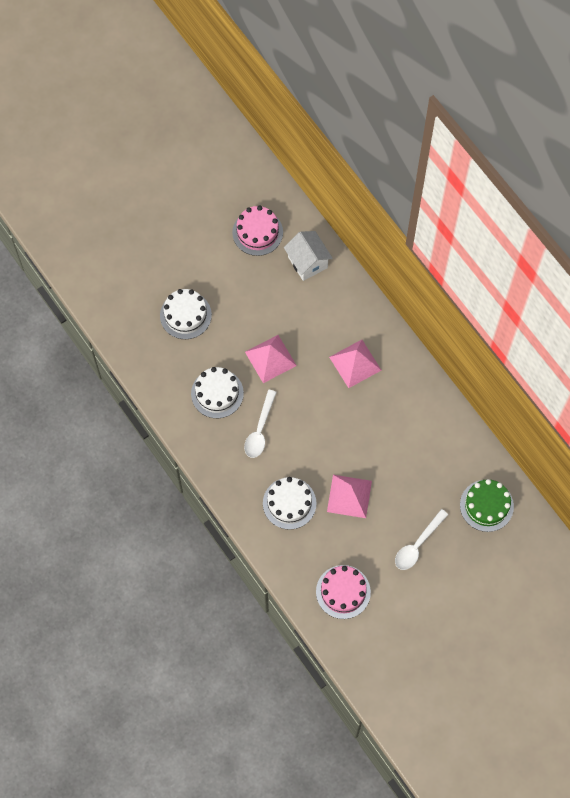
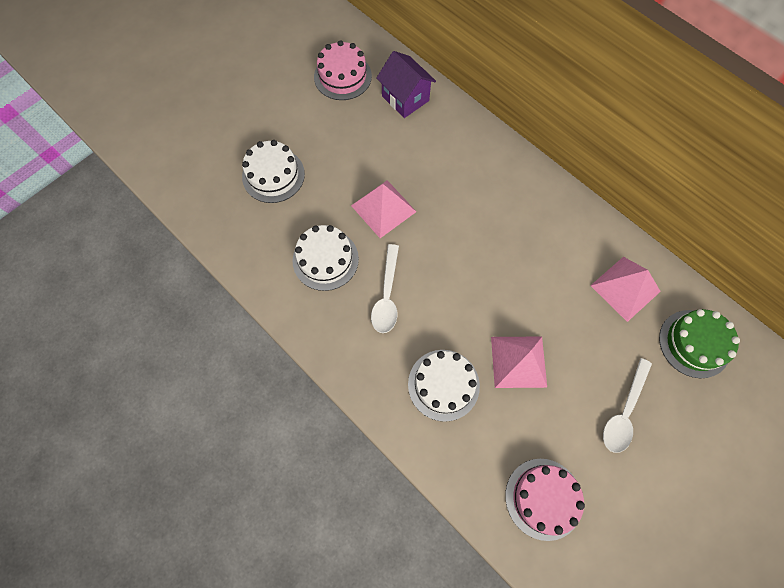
camera: 10 degrees left, 0 degrees up
white house [284,231,333,281] -> purple house [376,51,436,118]
pink pyramid [329,340,381,388] -> pink pyramid moved to [590,257,661,322]

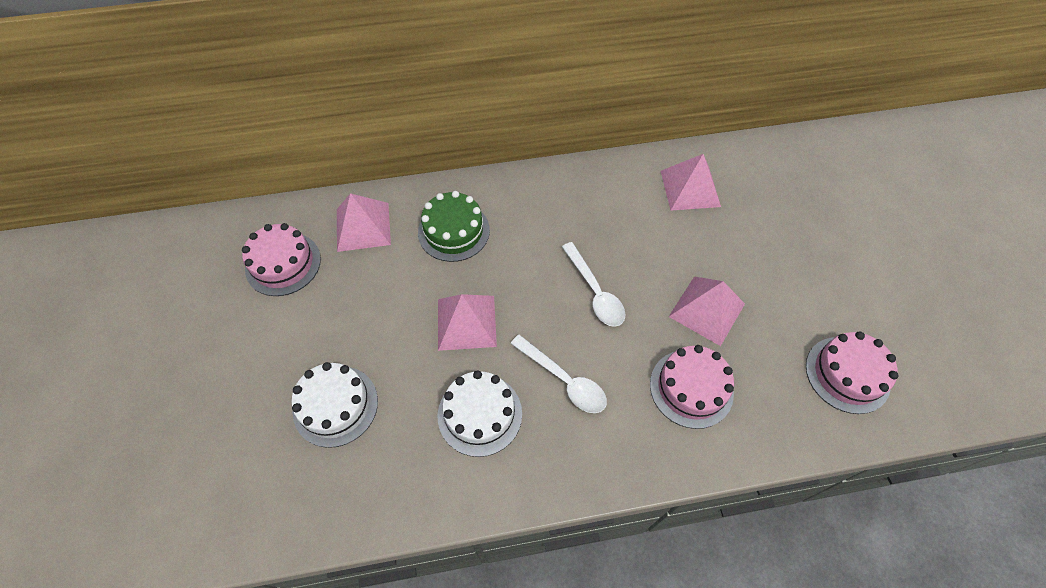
camera: 55 degrees left, 10 degrees down
purple house [376,51,436,118] -> pink pyramid [337,193,391,252]
white cake [408,350,480,422] -> pink cake [650,345,734,429]
white spoon [603,358,652,453] -> white spoon moved to [562,242,626,327]
green cake [659,309,740,378] -> green cake moved to [418,191,490,262]

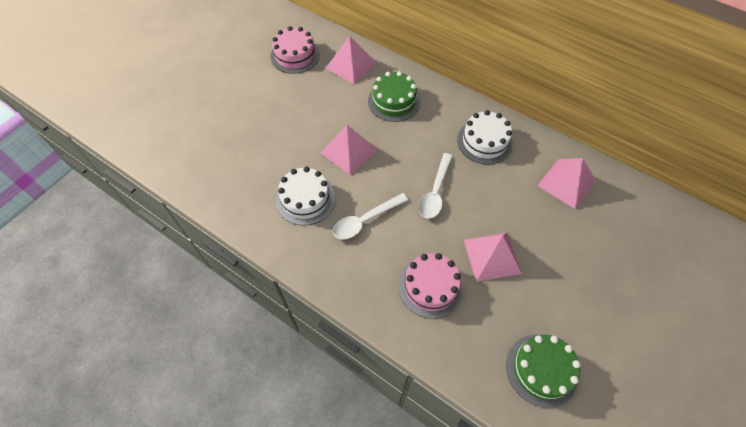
camera: 45 degrees right, 0 degrees up
white cake [291,362,378,448] -> white cake moved to [457,110,513,164]
white spoon [510,334,607,413] -> white spoon turned 60 degrees clockwise [333,193,408,239]
pink cake [806,332,898,414] -> green cake [506,334,581,408]

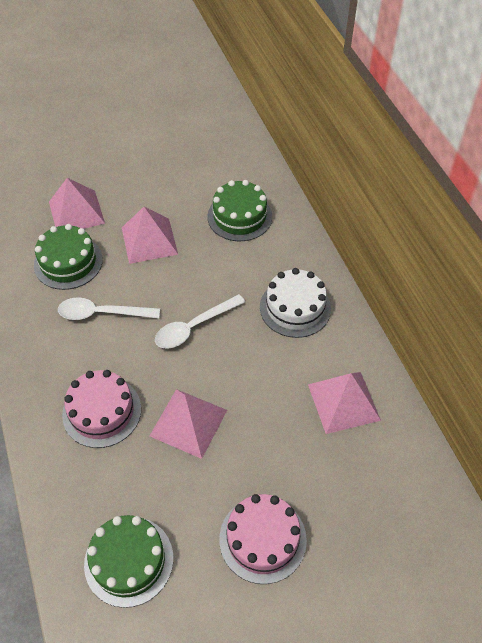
camera: 35 degrees right, 5 degrees down
pink cake [270,26,320,74] -> pink cake moved to [219,494,307,584]
white cake [276,167,335,225] -> green cake [34,224,103,290]
pink pyramid [326,36,376,84] -> pink pyramid moved to [49,178,105,229]

